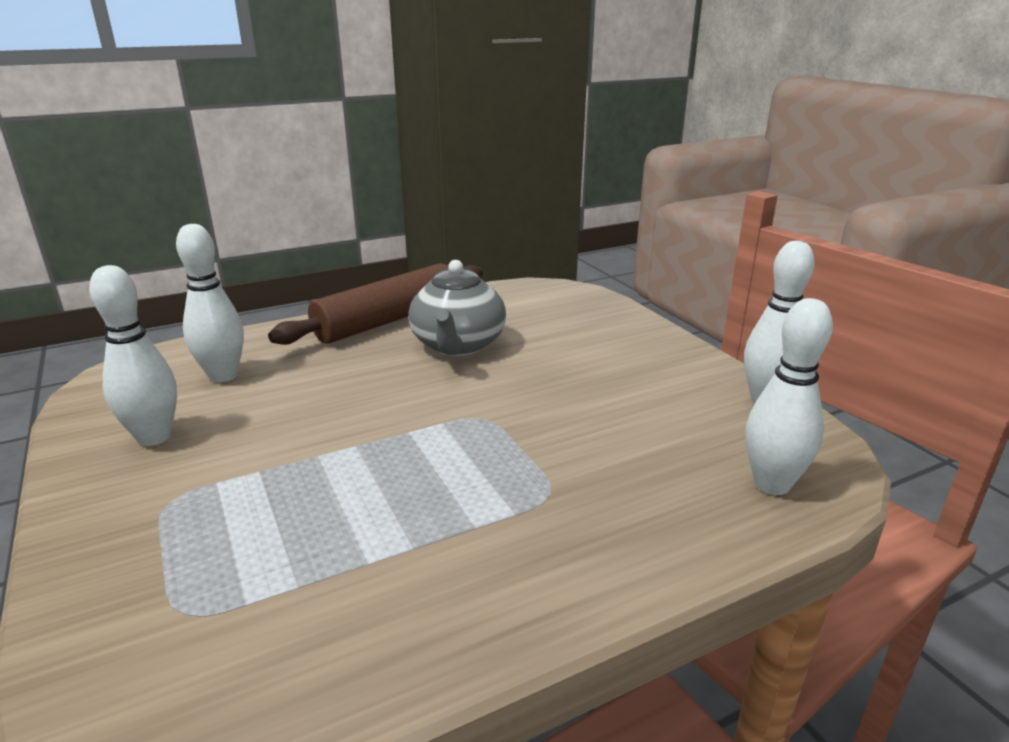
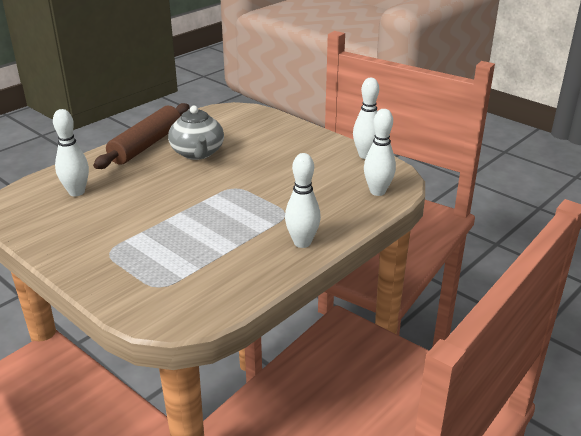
camera: 20 degrees left, 5 degrees up
white bowling pin [89,265,177,446] -> white bowling pin moved to [285,153,321,248]

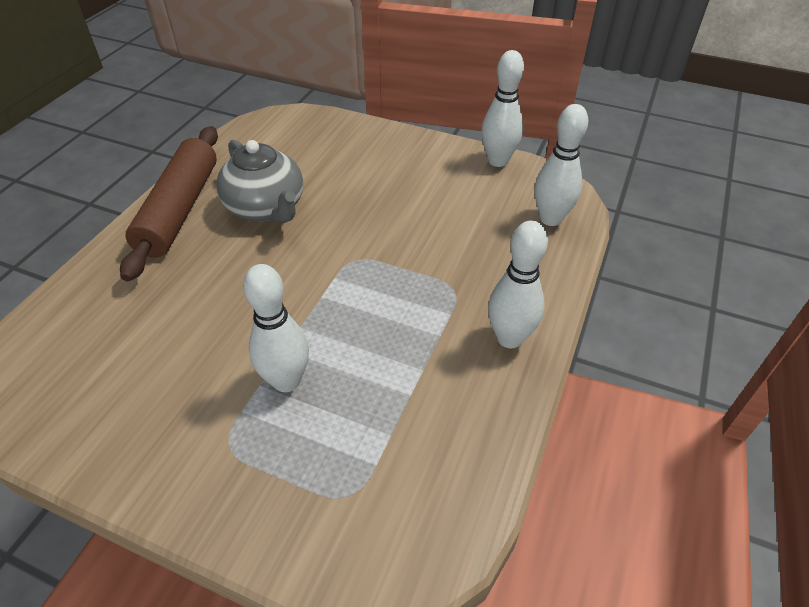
camera: 20 degrees left, 15 degrees up
white bowling pin [53,109,89,196] -> white bowling pin moved to [243,264,309,392]

